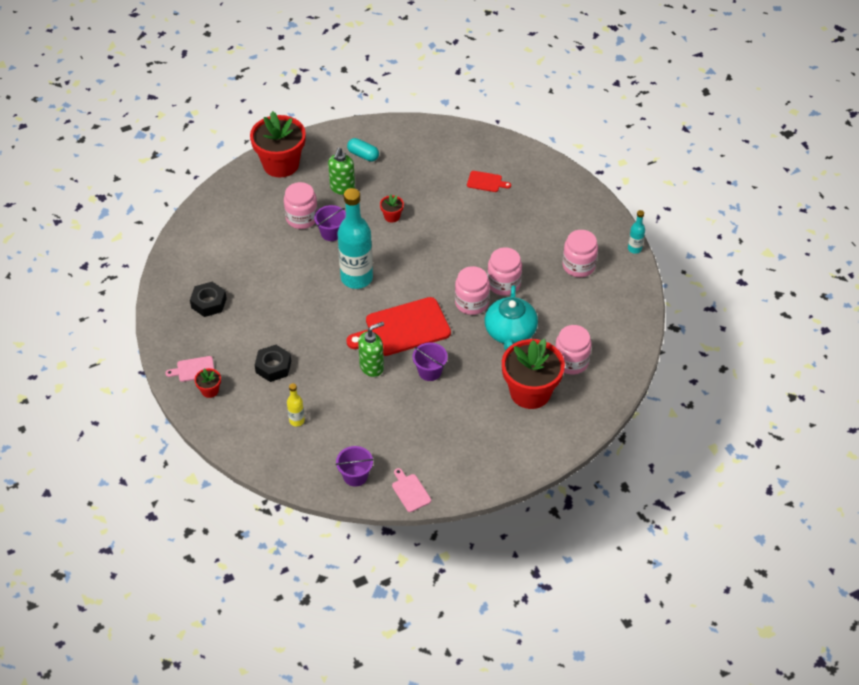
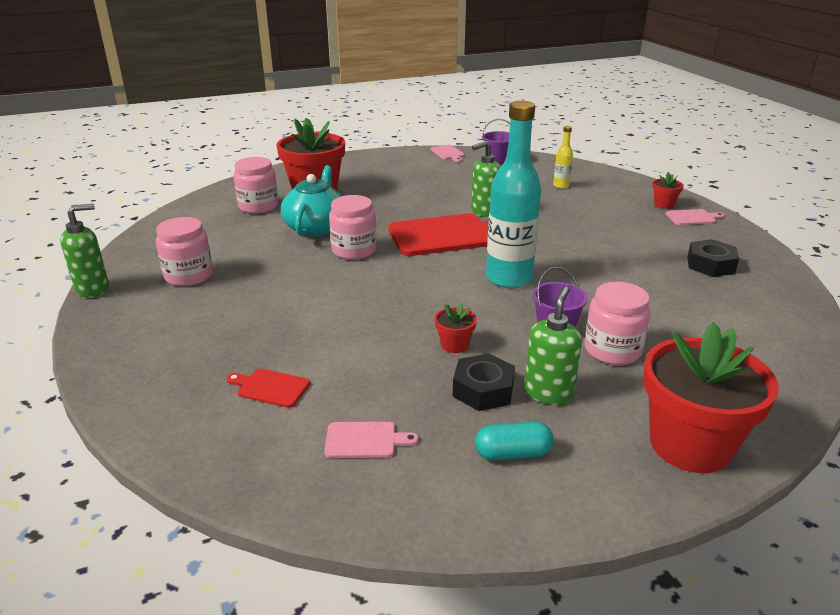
camera: 175 degrees left, 20 degrees down
black nut [255,345,291,382] -> black nut moved to [453,353,515,411]
turquoise capsule [347,138,379,161] -> turquoise capsule turned 45 degrees counterclockwise [475,421,554,461]
purple bucket [412,343,448,381] -> none
pink jar [487,247,522,296] -> none
turquoise bottle [628,210,645,254] -> green soap dispenser [60,204,109,297]
none -> pink cutting board [324,422,419,458]

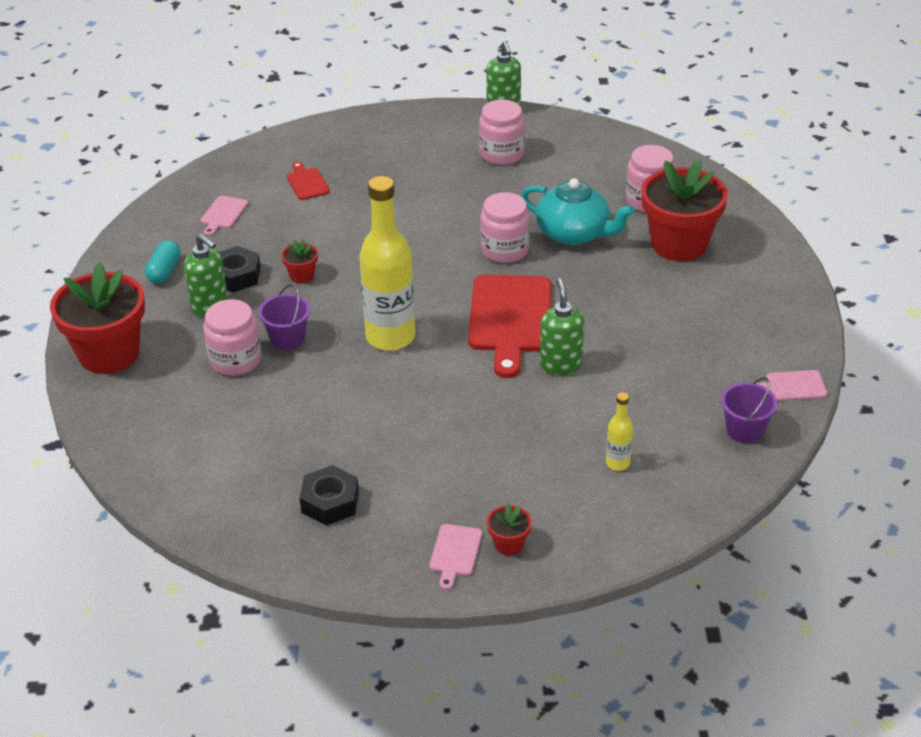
camera: 110 degrees right, 10 degrees up
red cutting board [227,369,310,408] -> red cutting board turned 60 degrees counterclockwise [287,162,330,200]
turquoise bottle [486,101,541,288] -> yellow bottle [359,176,415,351]

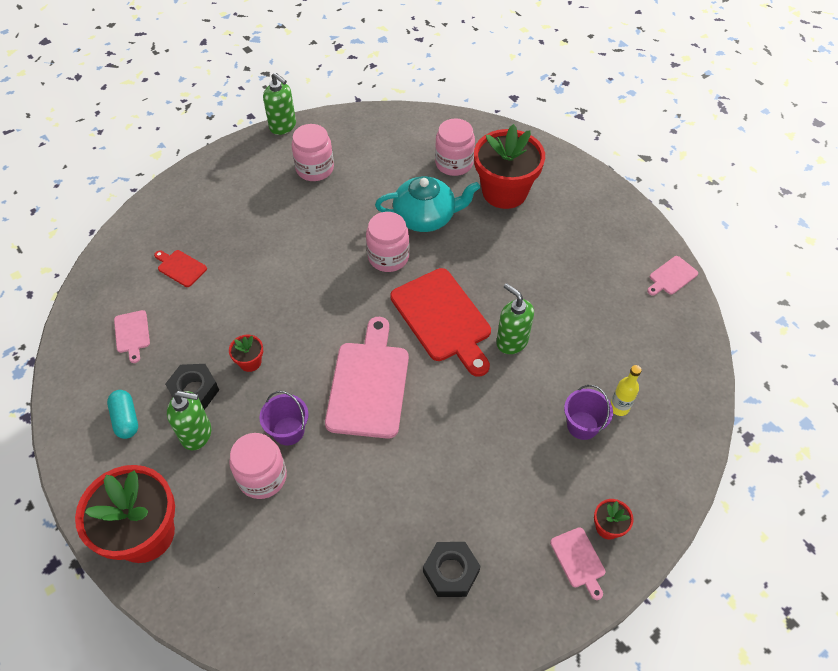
camera: 35 degrees left, 15 degrees up
yellow bottle [359,176,415,351] -> pink cutting board [325,317,409,439]
purple bucket [721,377,778,443] -> purple bucket moved to [564,385,613,440]

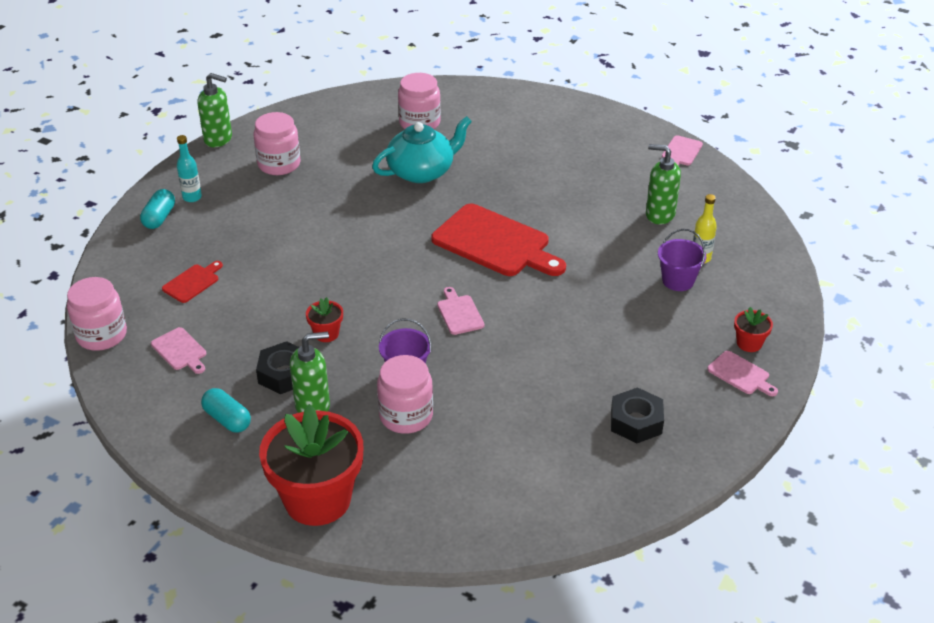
camera: 25 degrees left, 15 degrees down
red cutting board [154,250,207,287] -> red cutting board turned 120 degrees clockwise [162,261,223,303]
pink cutting board [325,317,409,439] -> pink cutting board [437,287,485,335], size x0.46
pink jar [366,212,409,272] -> pink jar moved to [67,277,127,351]
red flower pot [474,124,545,209] -> none
green soap dispenser [496,283,534,354] -> green soap dispenser moved to [646,144,681,224]
none -> turquoise capsule [140,189,175,229]
none -> turquoise bottle [177,135,202,202]

